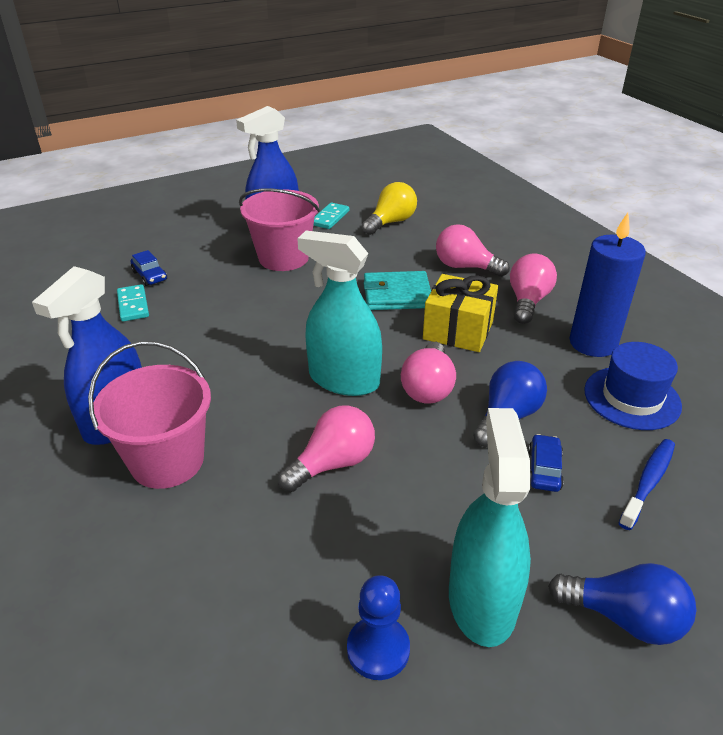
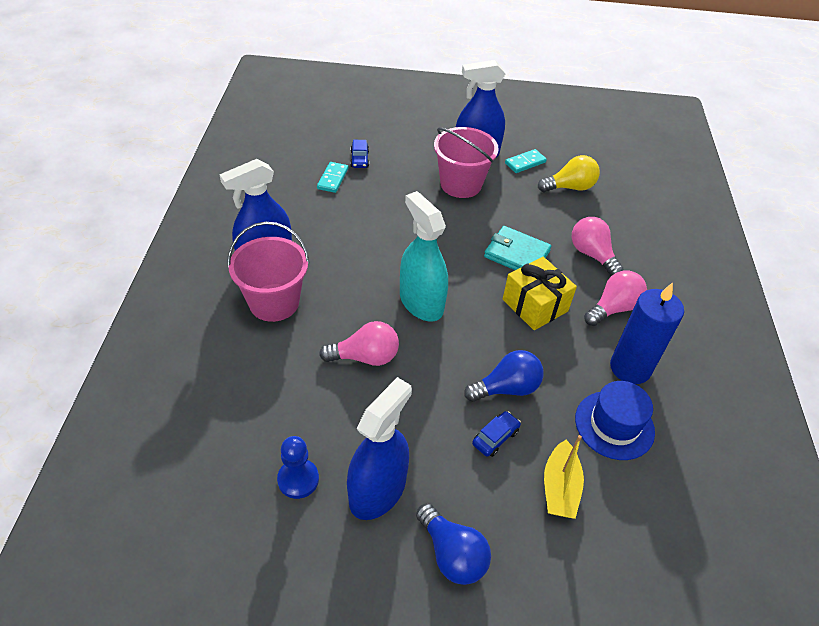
camera: 30 degrees right, 10 degrees up
pink light bulb [401,342,456,404] -> none
turquoise spray bottle [449,408,531,647] -> blue spray bottle [347,377,412,520]
blue toothbrush [619,439,675,530] -> yellow boat [544,435,584,519]

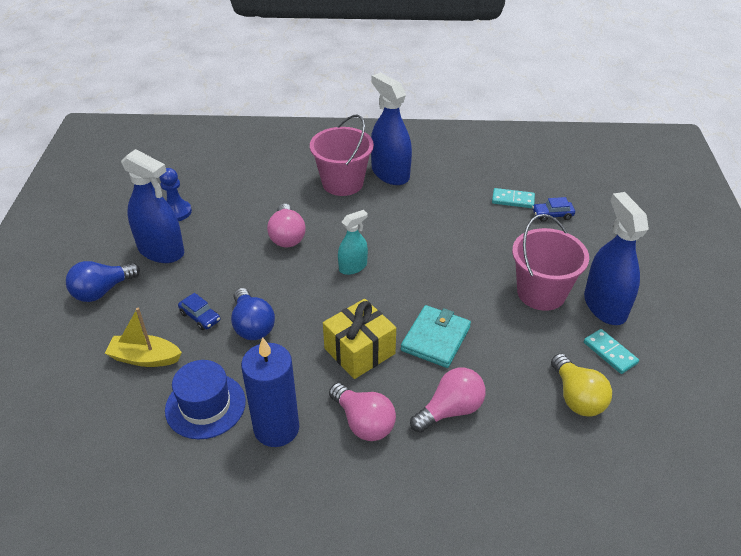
camera: 90 degrees right, 5 degrees down
turquoise spray bottle [400,191,448,321] -> turquoise spray bottle [338,210,368,275], size x0.56

